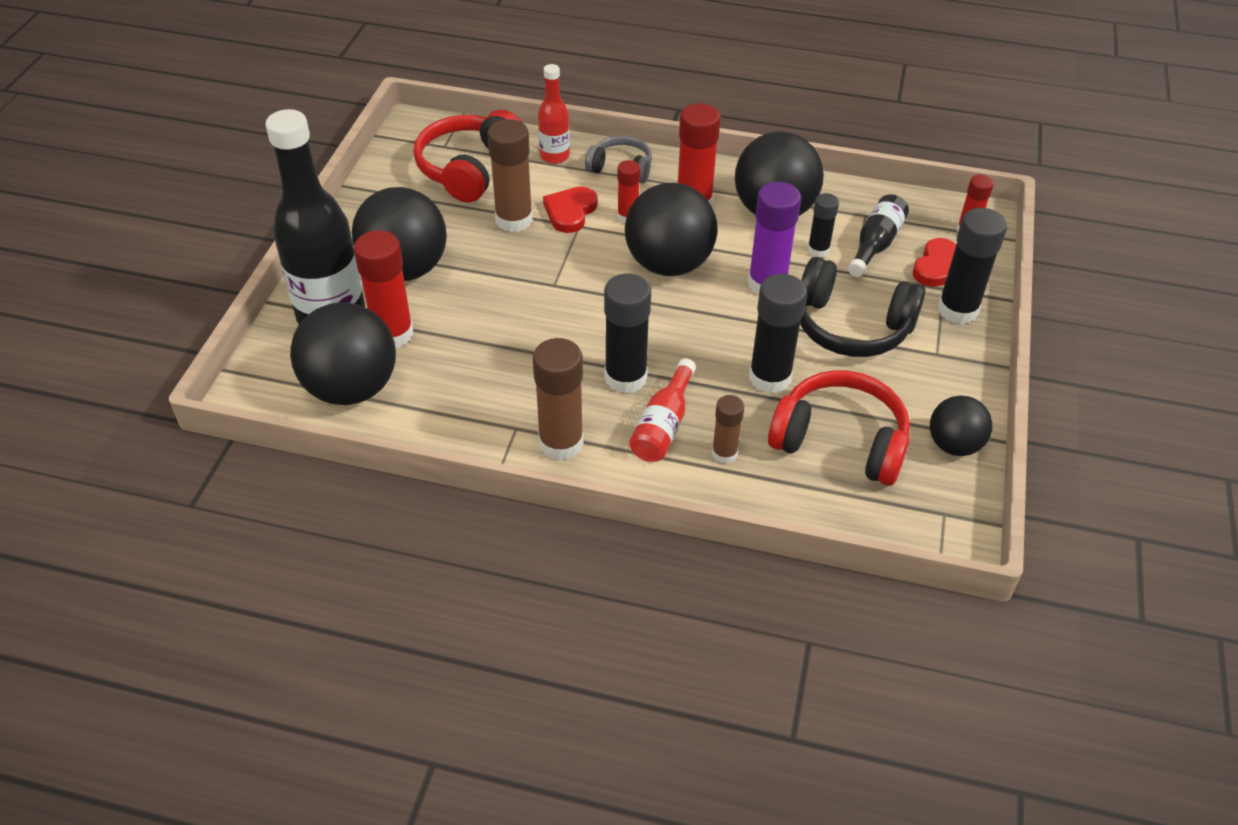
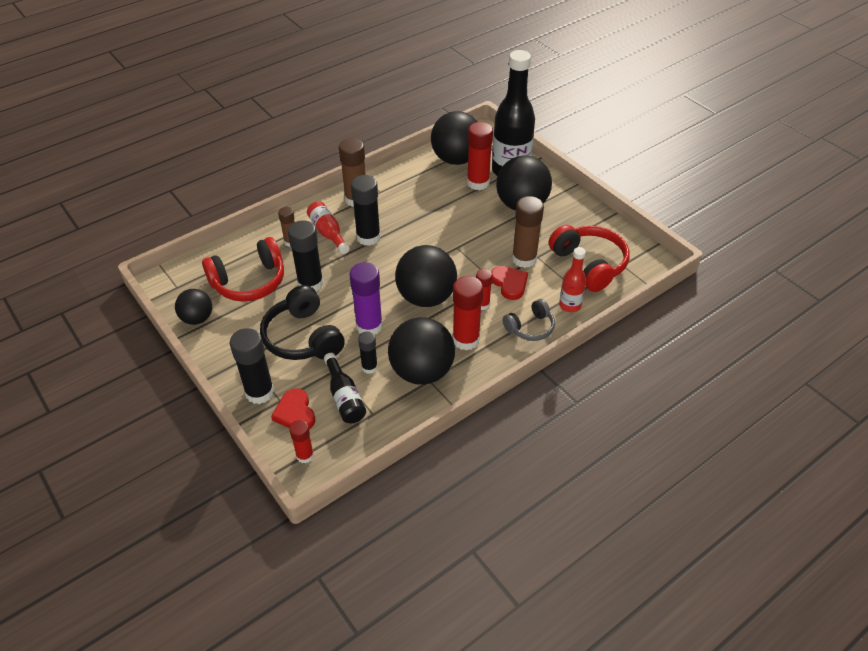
camera: 130 degrees right, 0 degrees up
black headphones [800,257,926,357] -> black headphones turned 90 degrees counterclockwise [260,285,345,360]

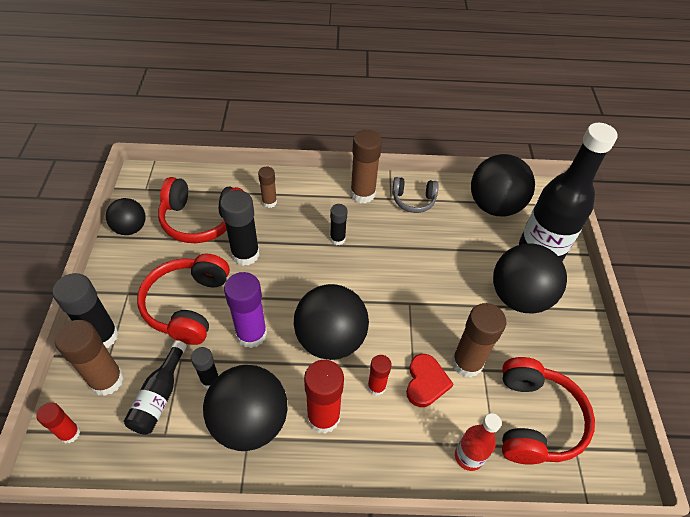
camera: 35 degrees right, 5 degrees up
black headphones [260,285,345,360] -> red headphones [137,253,230,345]
red heart [271,388,315,430] -> brown glue stick [55,320,124,396]
red bottle [307,201,350,254] -> none
black glue stick [351,175,381,246] -> black glue stick [330,204,348,245], size x0.58
red glue stick [467,122,493,190] -> none
grey headphones [502,299,555,341] -> grey headphones moved to [392,177,439,213]

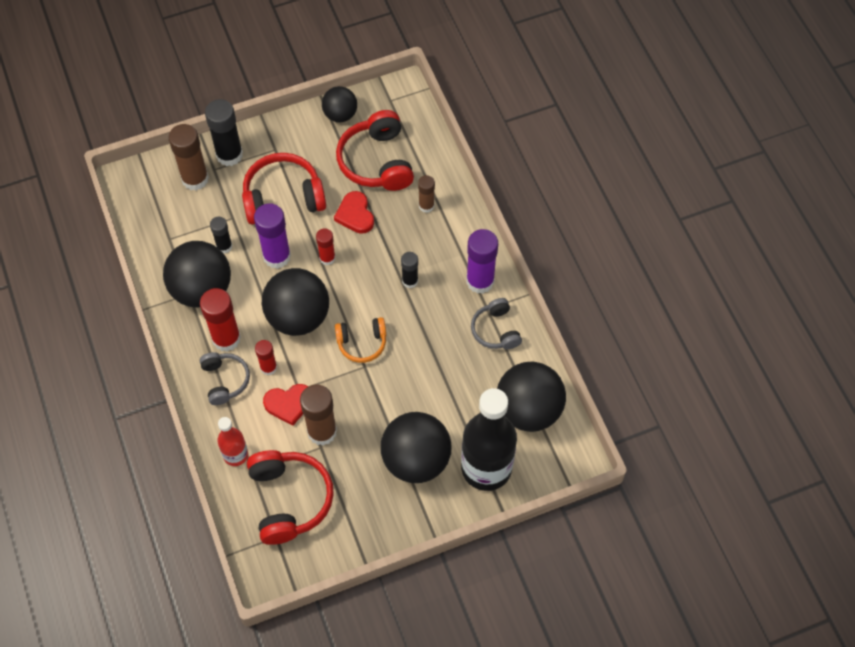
camera: 70 degrees right, 10 degrees up
red glue stick [36,402,80,444] -> red glue stick moved to [316,228,335,265]
black bottle [124,340,187,435] -> none
black glue stick [220,190,260,266] -> red heart [334,191,374,234]
brown glue stick [350,130,382,203] -> purple glue stick [466,229,498,294]
red headphones [502,357,595,465] -> red headphones turned 90 degrees counterclockwise [247,450,334,545]
none -> grey headphones [200,352,250,405]
none -> orange headphones [335,317,386,363]

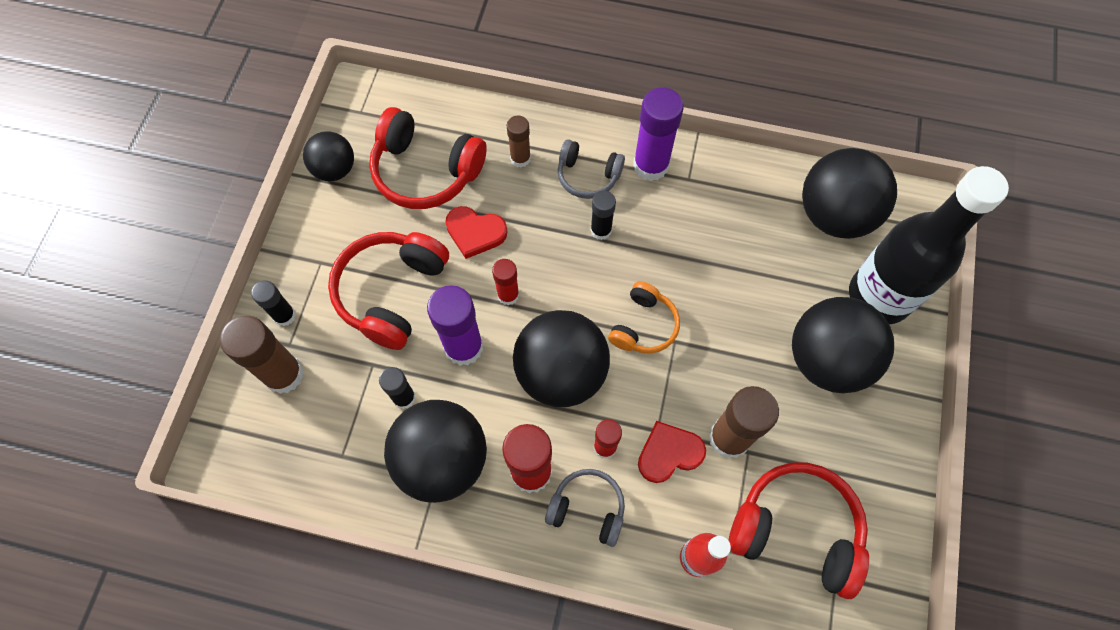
camera: 55 degrees left, 5 degrees up
black glue stick [205,99,243,166] -> black glue stick [251,281,296,326], size x0.58
red heart [263,384,308,426] -> red heart turned 135 degrees counterclockwise [638,421,706,483]
grey headphones [471,298,522,349] -> grey headphones moved to [558,139,625,199]

